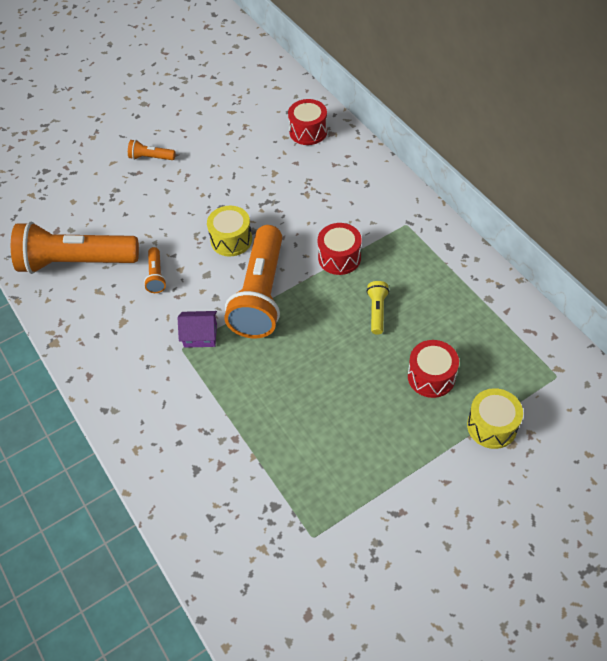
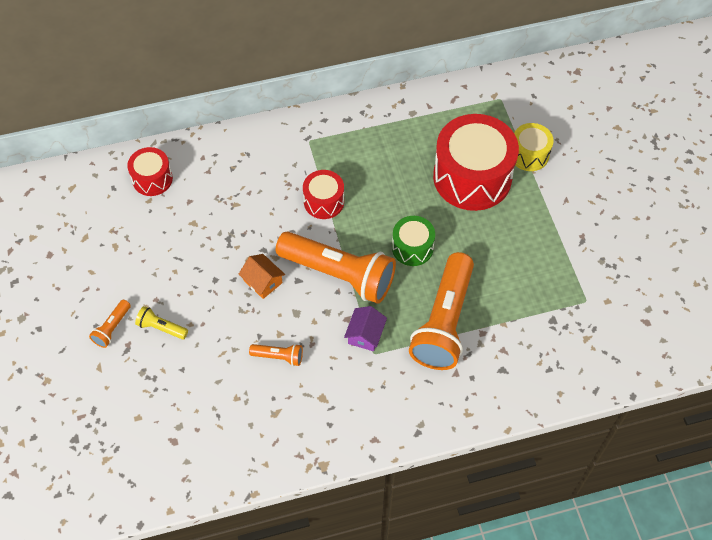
camera: 75 degrees left, 5 degrees up
orange flashlight [11,222,139,274] -> orange flashlight moved to [409,252,474,370]
yellow drum [207,206,252,256] -> orange house [239,254,285,299]
yellow flashlight [367,281,389,335] -> yellow flashlight moved to [135,306,188,340]
red drum [408,340,459,398] -> red drum [433,114,519,211], size x1.96
none -> green drum [392,216,435,266]

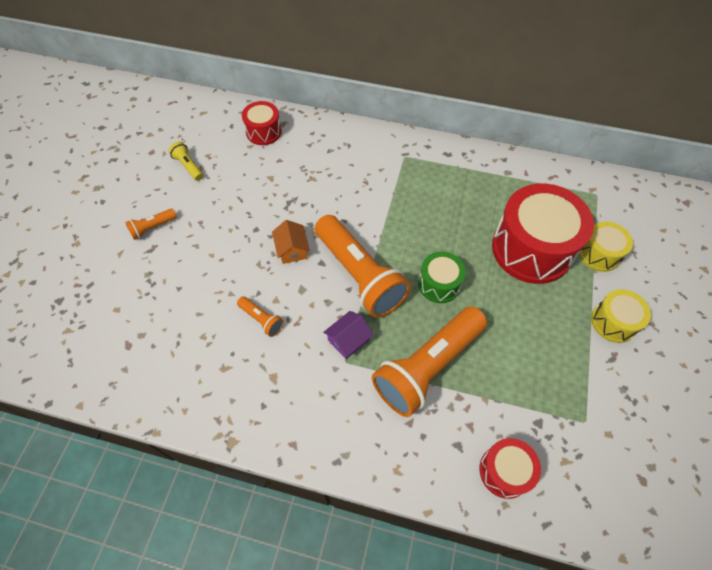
camera: 30 degrees right, 0 degrees up
yellow flashlight [135,306,188,340] -> yellow flashlight moved to [169,142,203,181]
red drum [303,170,344,219] -> red drum moved to [479,438,541,499]
none -> yellow drum [591,289,651,343]

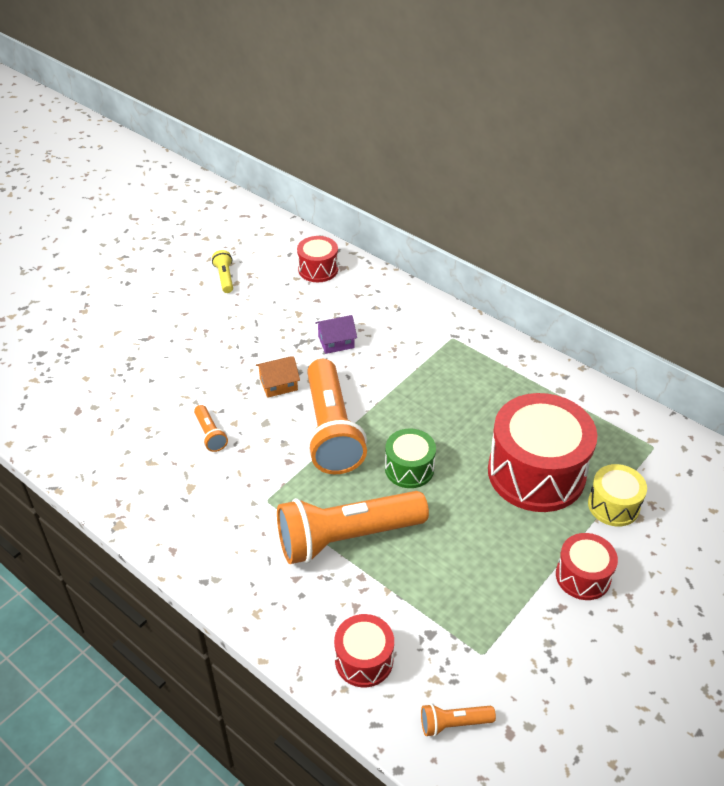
camera: 25 degrees right, 15 degrees down
orange flashlight [125,209,177,240] -> orange flashlight moved to [421,704,496,737]
orange house [272,220,310,264] -> orange house turned 60 degrees clockwise [256,356,300,398]
purple house [323,311,373,359] -> purple house moved to [315,315,357,354]
yellow drum [591,289,651,343] -> red drum [556,533,618,600]

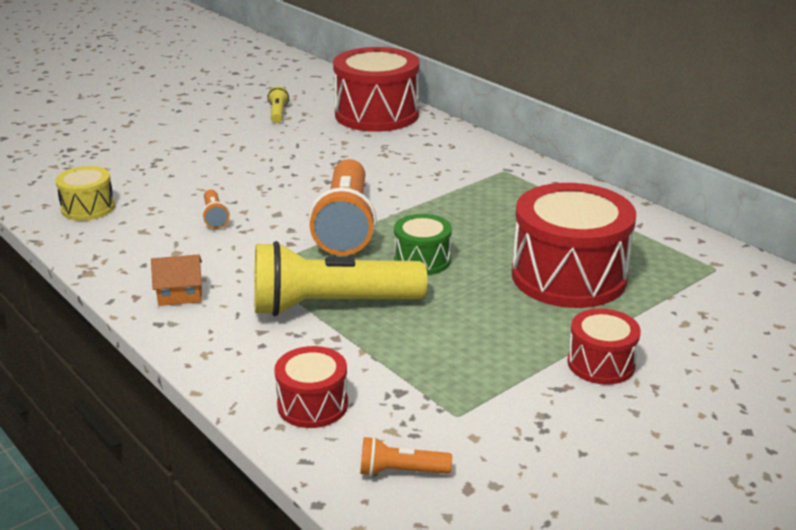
camera: 10 degrees right, 15 degrees down
orange house [256,356,300,398] -> orange house moved to [151,254,202,306]
orange flashlight [277,491,429,564] -> yellow flashlight [254,241,427,316]
red drum [297,236,338,282] -> red drum [333,47,419,132], size x1.96
purple house [315,315,357,354] -> none
yellow drum [588,464,647,527] -> yellow drum moved to [55,166,115,221]

